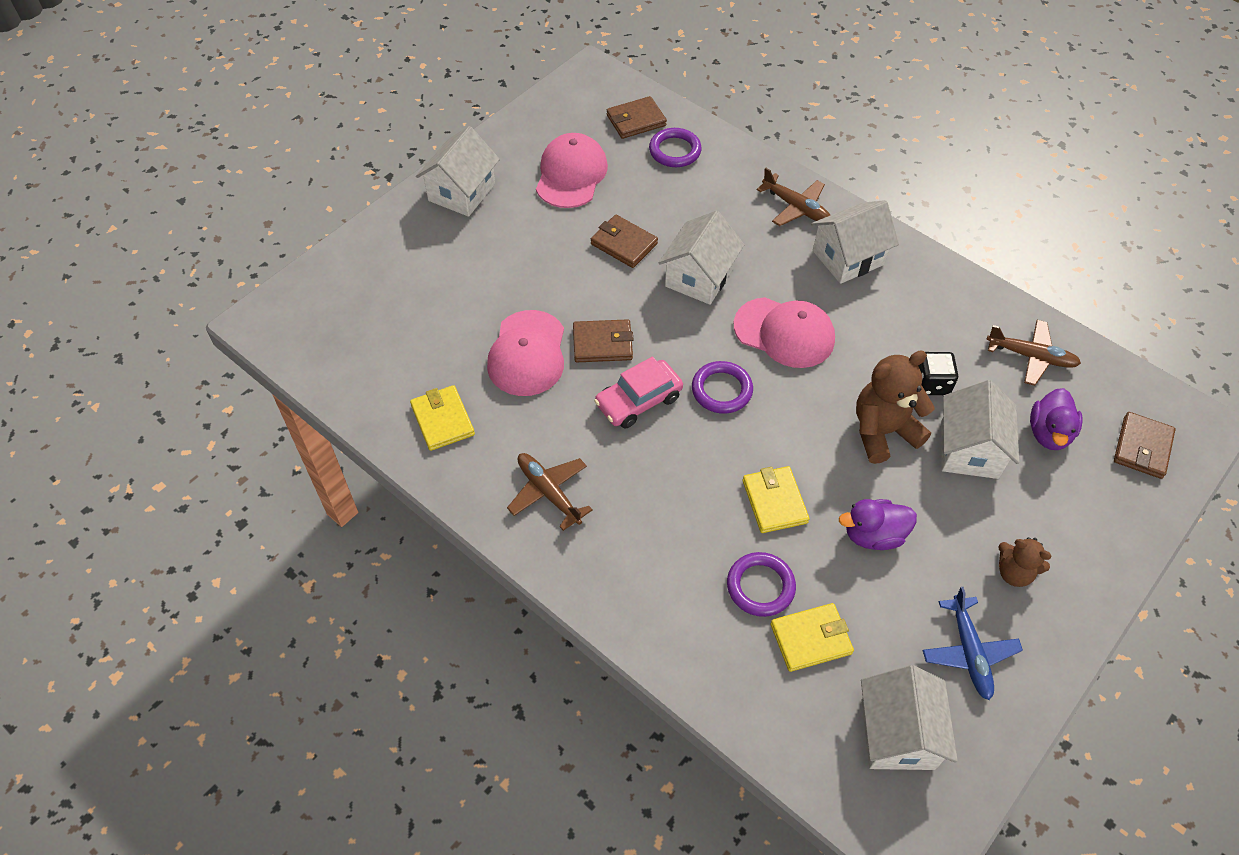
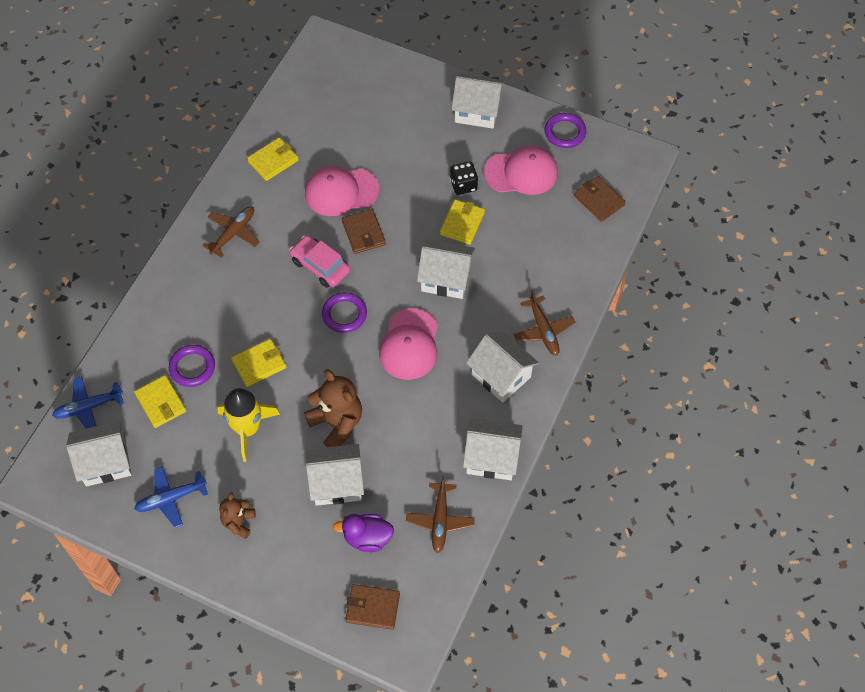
camera: 75 degrees right, 5 degrees up
brown wallet [591,215,658,268] -> yellow wallet [440,199,485,244]
purple ring [649,128,702,167] -> purple ring moved to [544,113,586,148]
brown plane [757,168,830,226] -> brown plane turned 45 degrees counterclockwise [514,290,576,356]
purple duck [839,499,917,550] -> yellow rocket [217,388,280,462]
black dice [918,352,958,395] -> black dice moved to [450,161,478,195]
none -> blue plane [52,376,124,429]
none -> white house [463,418,523,480]

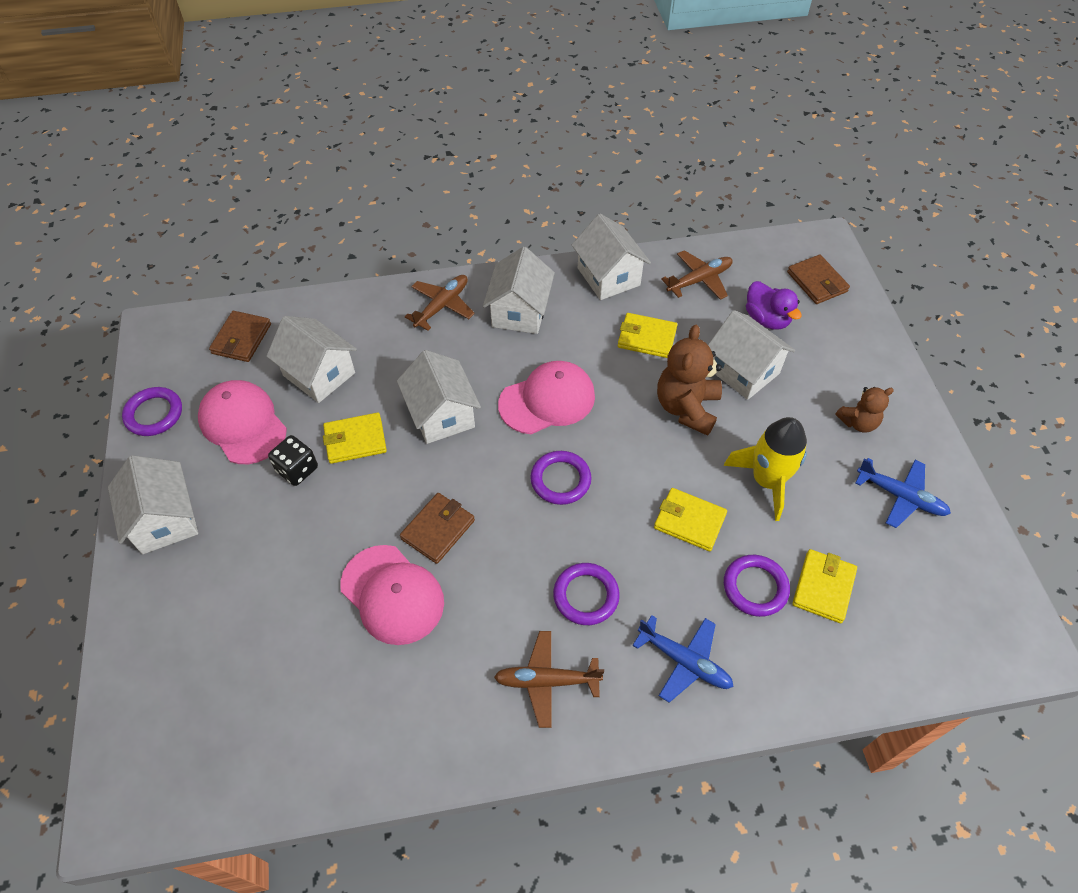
camera: 125 degrees left, 5 degrees down
blue plane [52,376,124,429] -> blue plane moved to [632,615,734,703]
white house [66,420,132,487] -> white house moved to [266,316,357,403]
yellow wallet [247,137,299,181] -> yellow wallet moved to [618,313,677,358]
pink car [289,235,350,288] -> none
none -> purple ring [553,563,620,625]

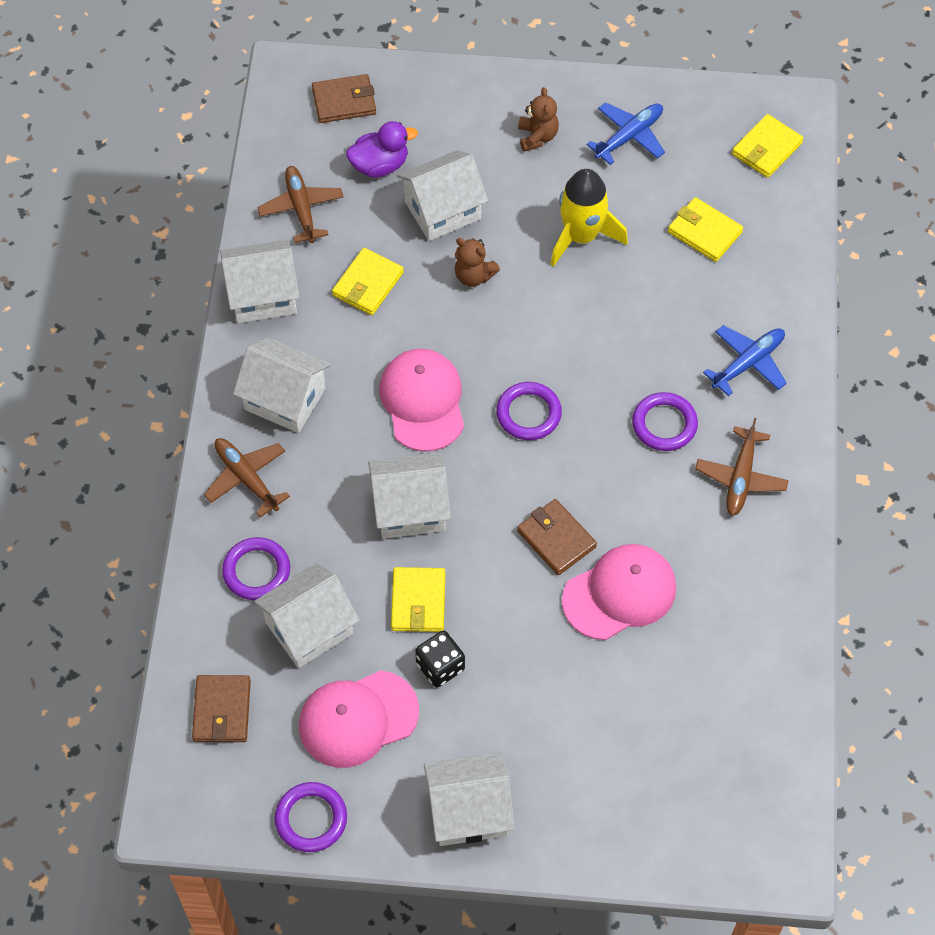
camera: 75 degrees left, 5 degrees up
brown wallet [209,311,271,362] -> brown wallet turned 60 degrees clockwise [192,675,251,742]
yellow wallet [654,488,727,551] -> yellow wallet moved to [732,114,803,178]
brown teddy bear [657,324,722,436] -> brown teddy bear [455,238,500,287], size x0.59
purple ring [724,555,790,617] -> purple ring moved to [222,537,290,600]

